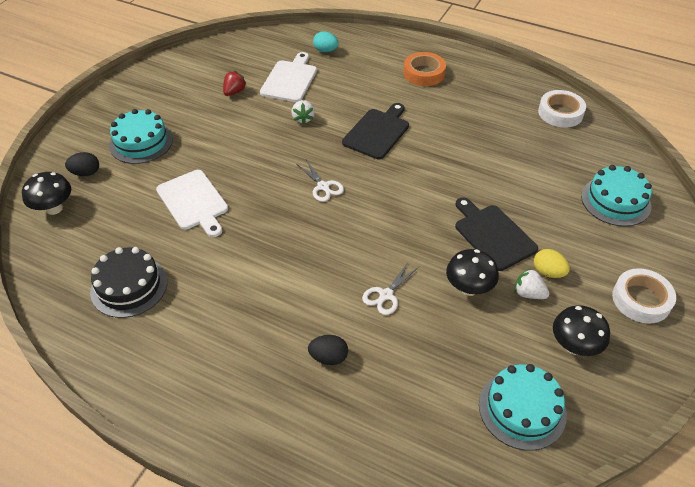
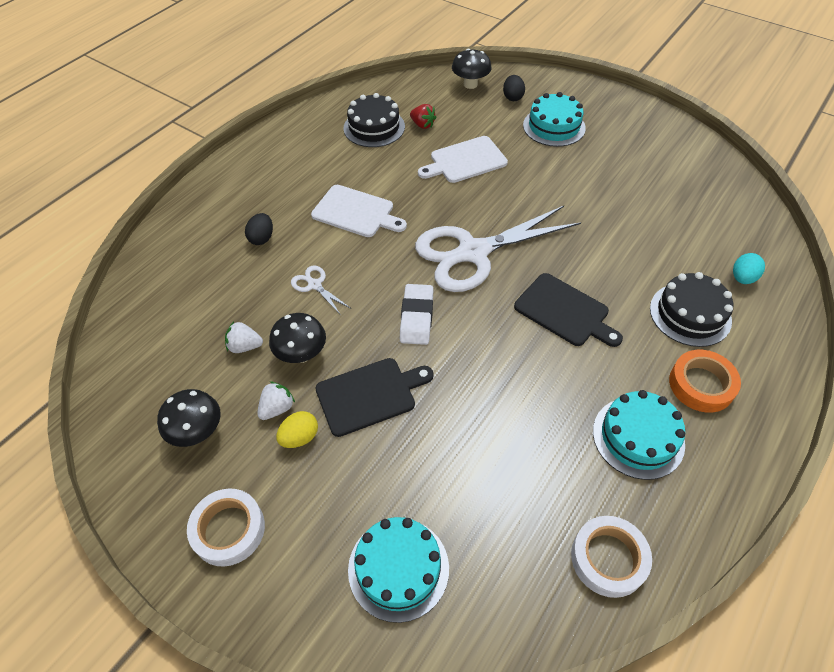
camera: 100 degrees right, 5 degrees up
red strawberry [223,71,247,96] -> red strawberry moved to [410,104,436,129]
white cutting board [260,52,317,102] -> white cutting board moved to [311,185,407,237]
white strawberry [291,100,315,124] -> white strawberry moved to [225,322,263,353]
white scissors [297,160,344,202] -> white scissors [415,206,581,292], size x2.46
turquoise cake [479,364,567,451] -> turquoise cake moved to [593,390,685,480]
none -> white eraser [400,284,434,345]
none -> black cake [650,272,734,347]

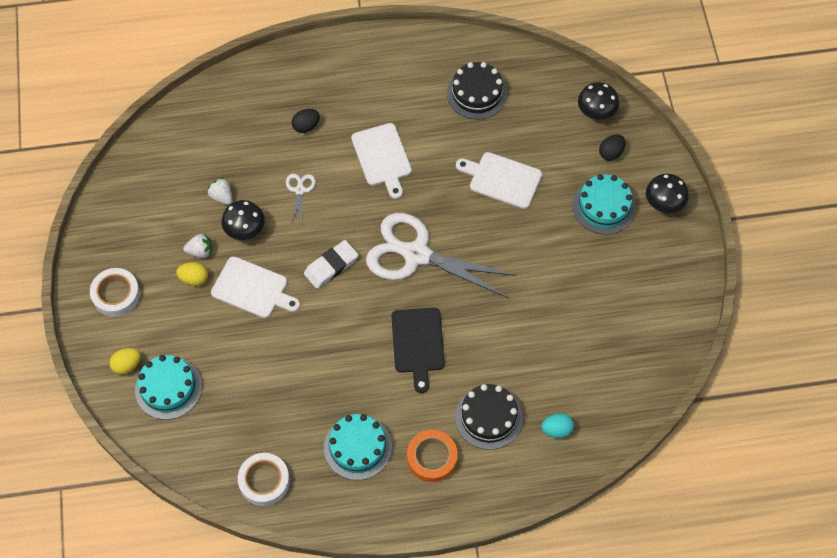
camera: 45 degrees right, 10 degrees up
black mushroom [157,389,221,447] -> black mushroom moved to [646,174,689,213]
black cutting board [316,358,434,437] -> white cutting board [211,256,300,318]
red strawberry [410,104,436,129] -> none
none -> yellow egg [109,348,141,374]

